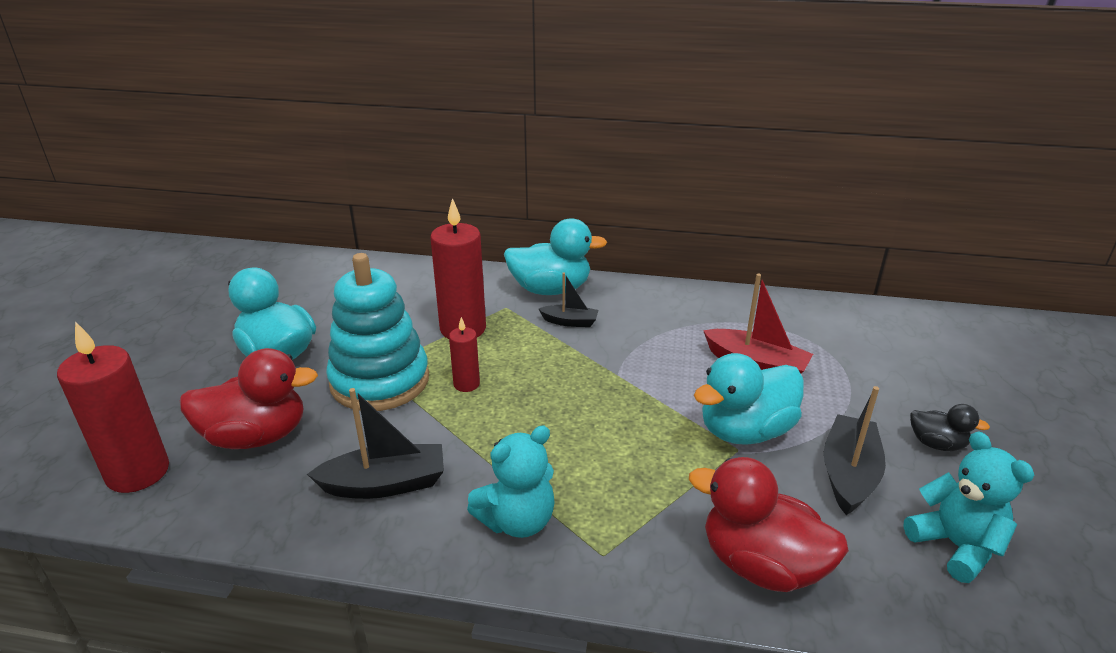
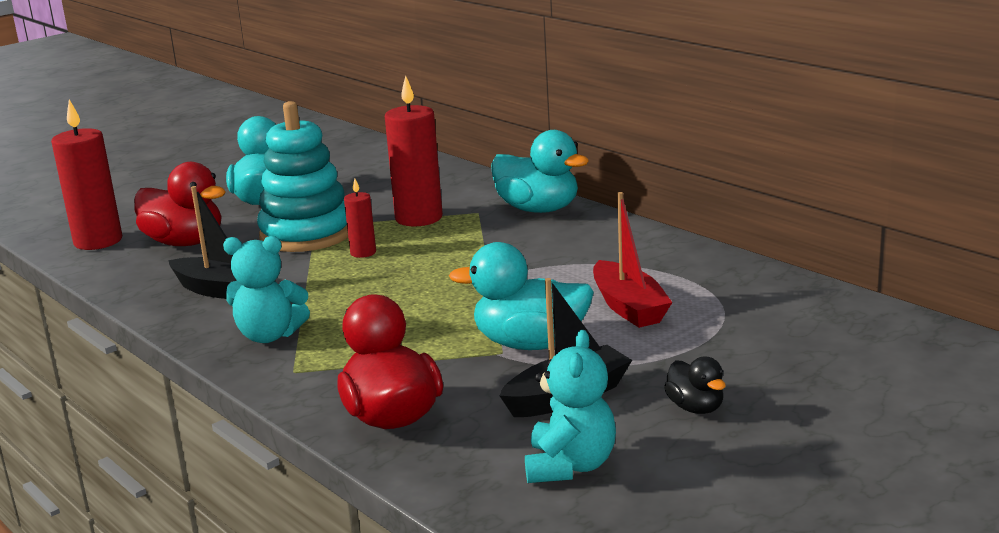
camera: 40 degrees right, 10 degrees down
black boat [539,272,598,327] -> none

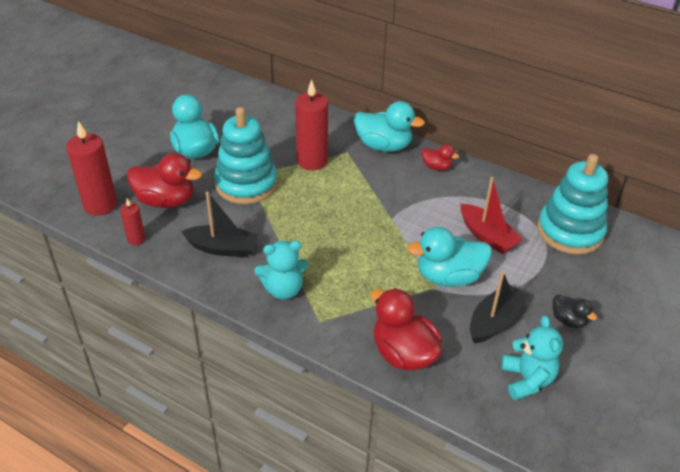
camera: 20 degrees left, 20 degrees up
red candle [344,178,376,258] -> red candle moved to [120,198,145,245]
none -> red duck [422,144,459,171]
none -> turquoise stacking toy [537,154,608,254]

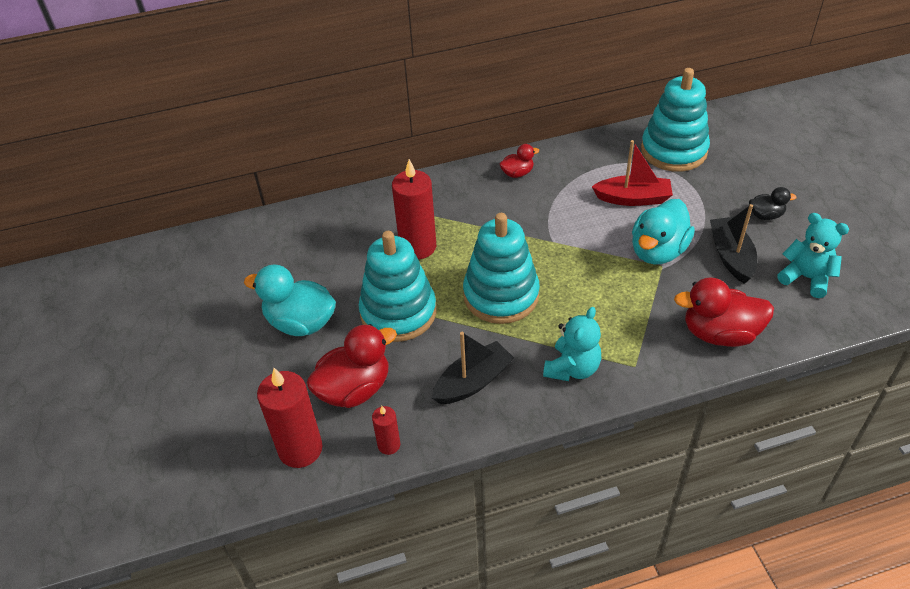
camera: 45 degrees left, 5 degrees up
turquoise duck [354,101,425,152] -> none
none -> turquoise stacking toy [463,213,540,324]

